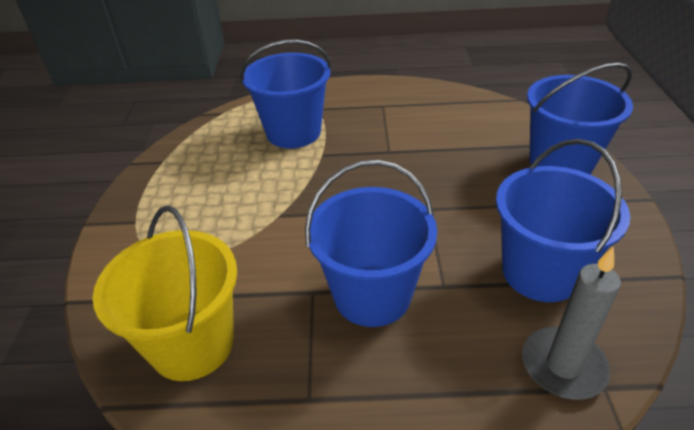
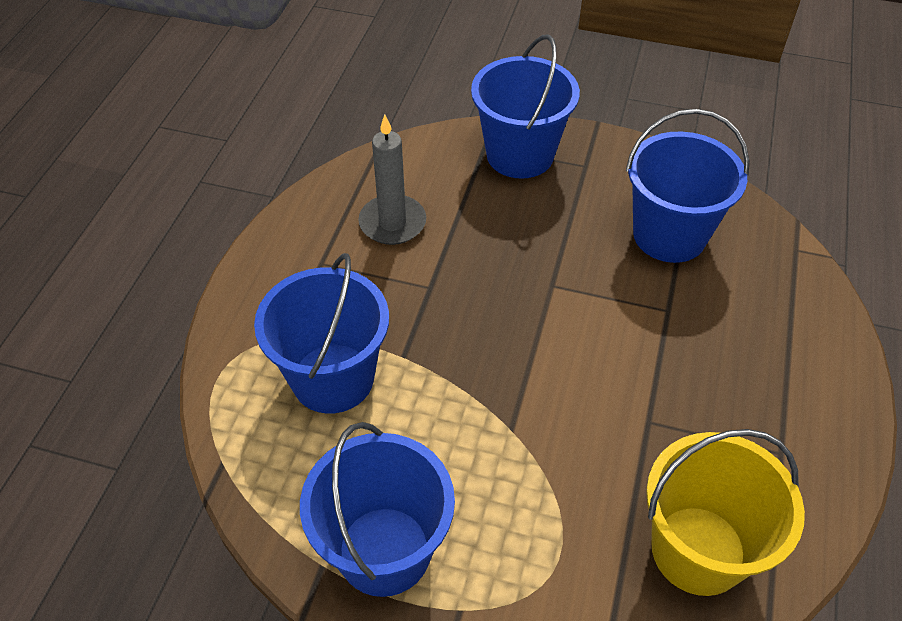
camera: 75 degrees left, 10 degrees up
blue bucket [305,160,437,327] -> blue bucket moved to [300,422,455,597]
grey candle [522,247,621,400] -> grey candle moved to [358,115,426,245]

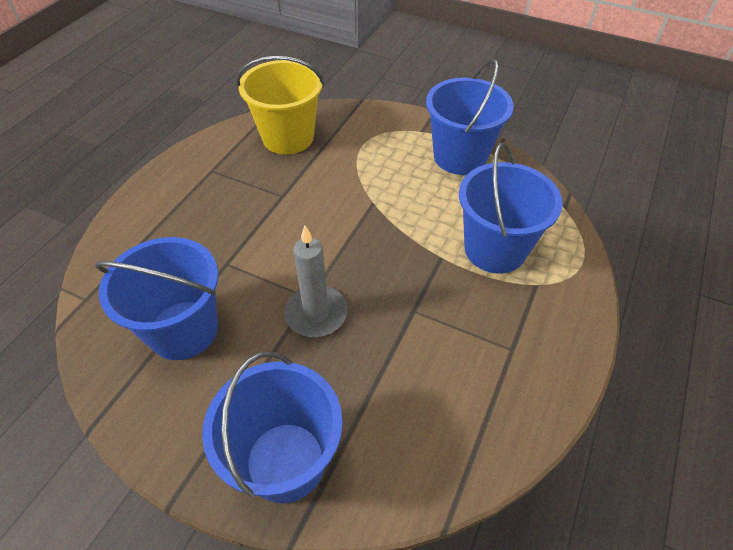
camera: 170 degrees left, 0 degrees up
grey candle [358,115,426,245] -> grey candle moved to [284,226,347,337]

